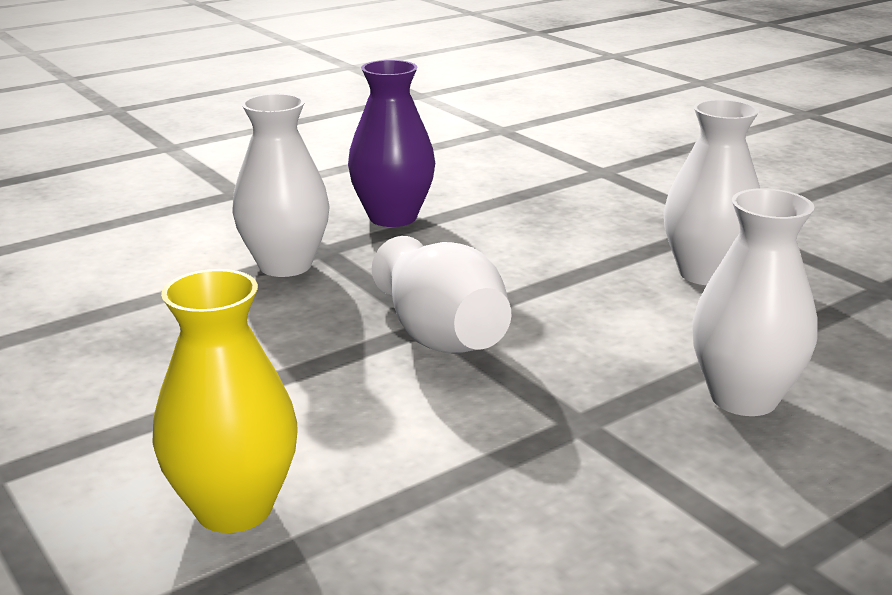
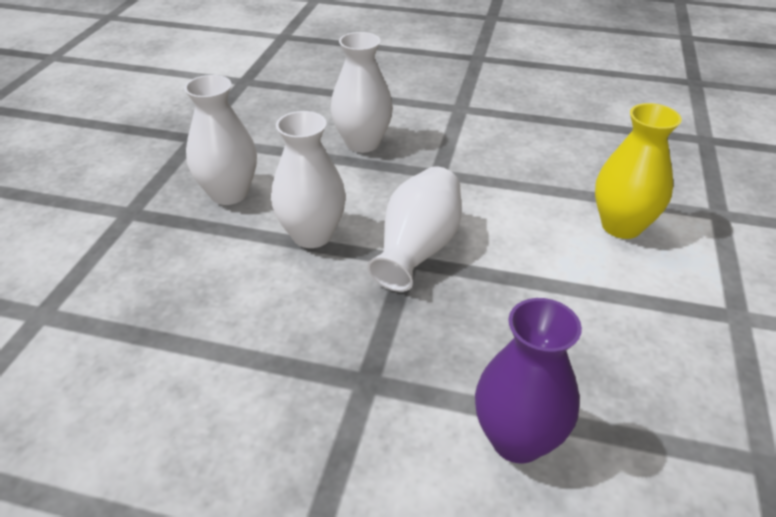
camera: 130 degrees left, 15 degrees up
white vase [233,94,330,277] -> white vase moved to [271,111,346,248]
purple vase [348,60,435,227] -> purple vase moved to [475,298,582,464]

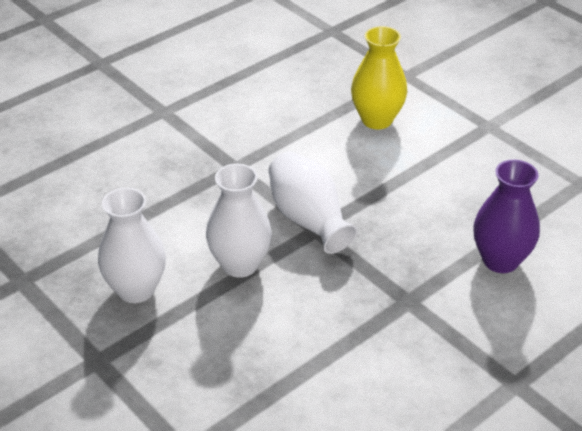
camera: 55 degrees left, 0 degrees up
white vase [331,32,393,153] -> none

